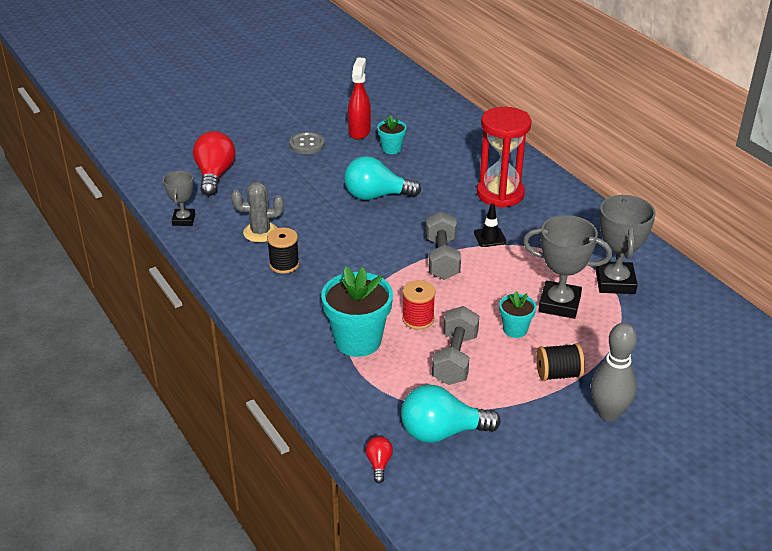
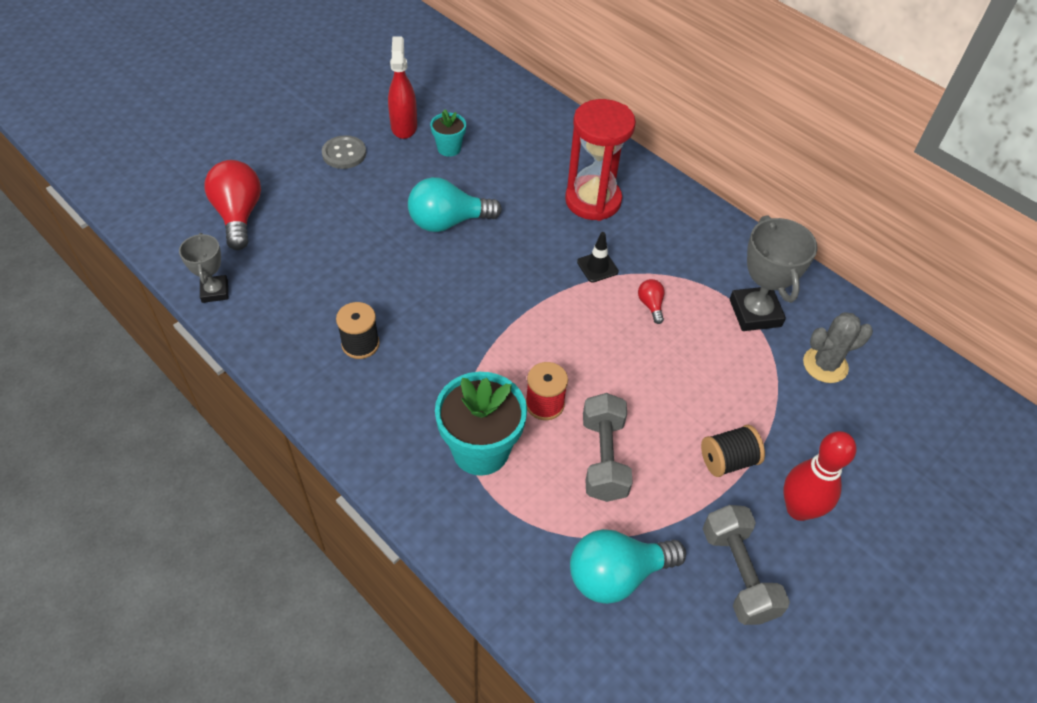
camera: 15 degrees left, 15 degrees up
grey cactus [231,181,284,242] -> grey cactus moved to [803,312,873,383]
red light bulb [365,436,393,483] -> red light bulb moved to [638,279,665,324]
grey dumbbell [426,211,461,280] -> grey dumbbell moved to [703,505,790,625]
turquoise flower pot [499,291,536,338] -> none
grey trophy [523,215,612,319] -> none
grey bowling pin [591,323,637,421] -> red bowling pin [783,431,856,521]

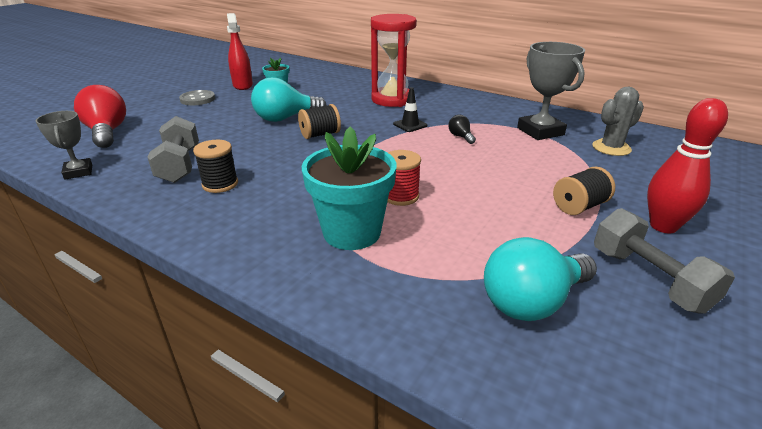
camera: 10 degrees left, 20 degrees down
grey dumbbell [583,393,633,502] -> grey dumbbell moved to [148,116,199,183]
red light bulb [638,279,665,324] -> black light bulb [448,115,476,144]
none -> black spool [298,104,341,139]

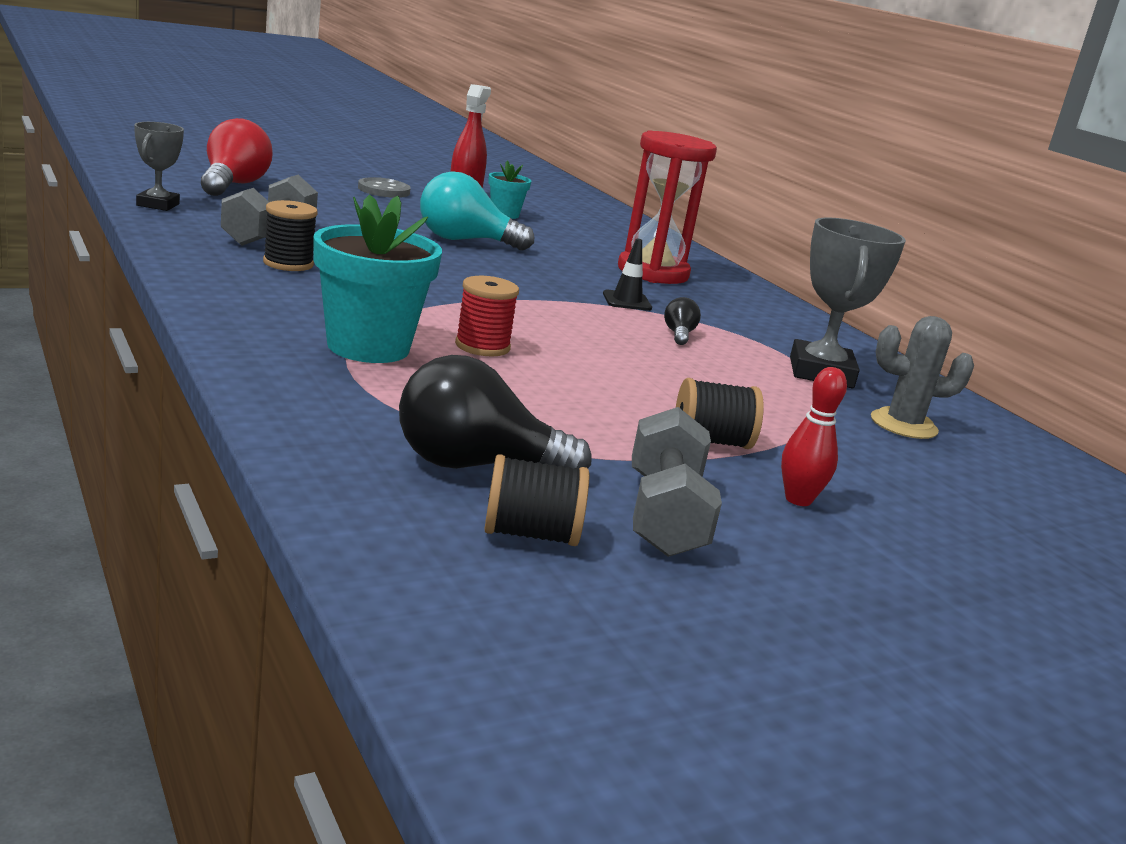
camera: 25 degrees right, 10 degrees down
black spool [298,104,341,139] -> black spool moved to [484,454,589,546]
turquoise light bulb [484,237,597,321] -> black light bulb [399,355,592,469]
red bowling pin [647,98,728,233] -> red bowling pin [781,367,847,506], size x0.64

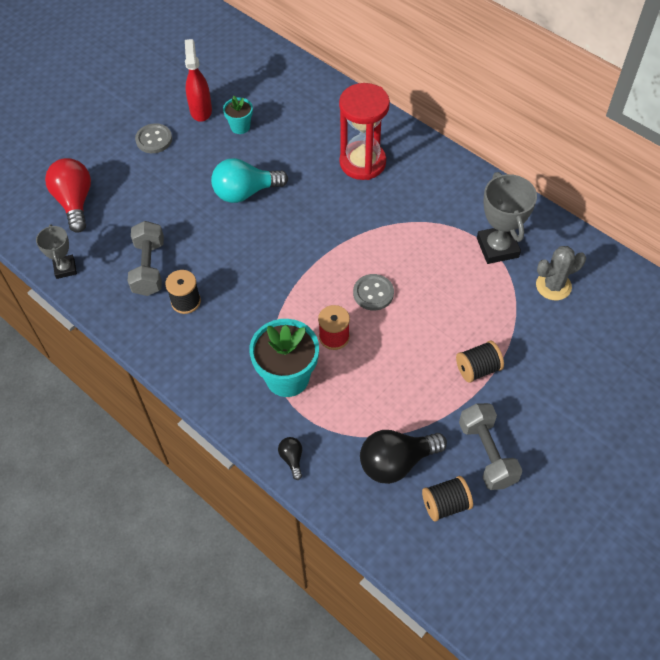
camera: 15 degrees left, 35 degrees up
black traffic cone [603,239,652,311] -> none
black light bulb [664,297,701,345] -> black light bulb moved to [278,437,302,480]
red bowling pin [781,367,847,506] -> none
none -> grey button [353,274,394,311]

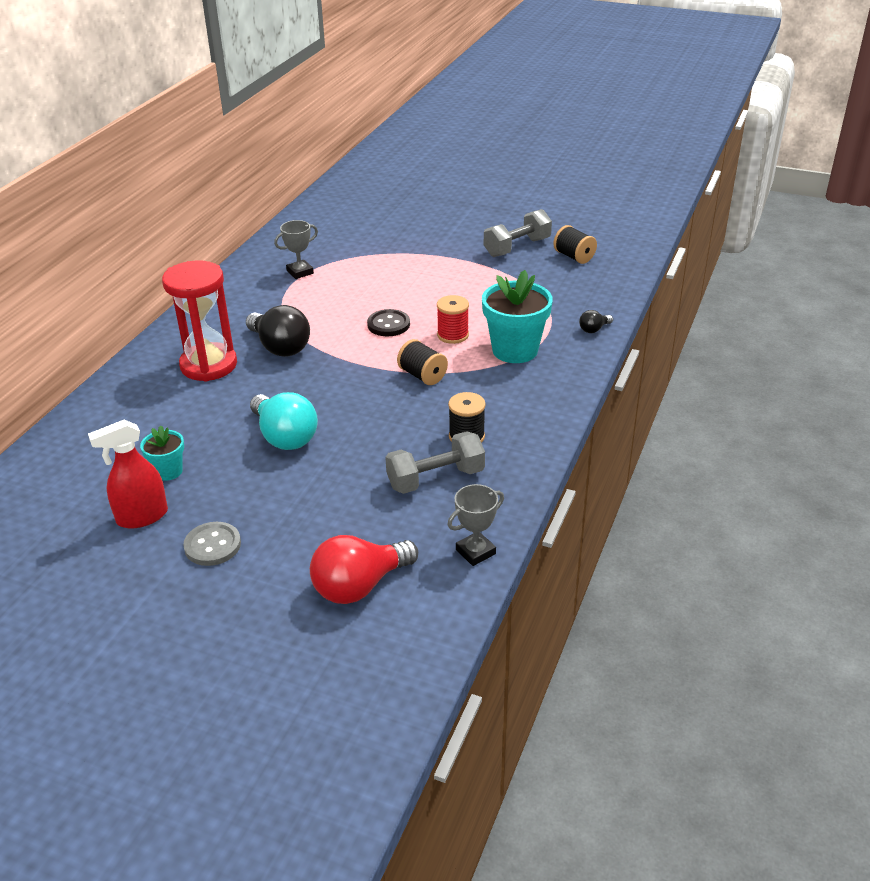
camera: 110 degrees left, 20 degrees down
grey button [353,274,394,311] -> black button [367,309,410,336]
black light bulb [360,430,447,484] -> black light bulb moved to [246,305,310,357]
black spool [456,341,504,383] -> black spool moved to [397,339,448,385]
grey trophy [477,172,537,264] -> grey trophy [274,220,318,279], size x0.61
grey cactus [536,246,586,300] -> none

